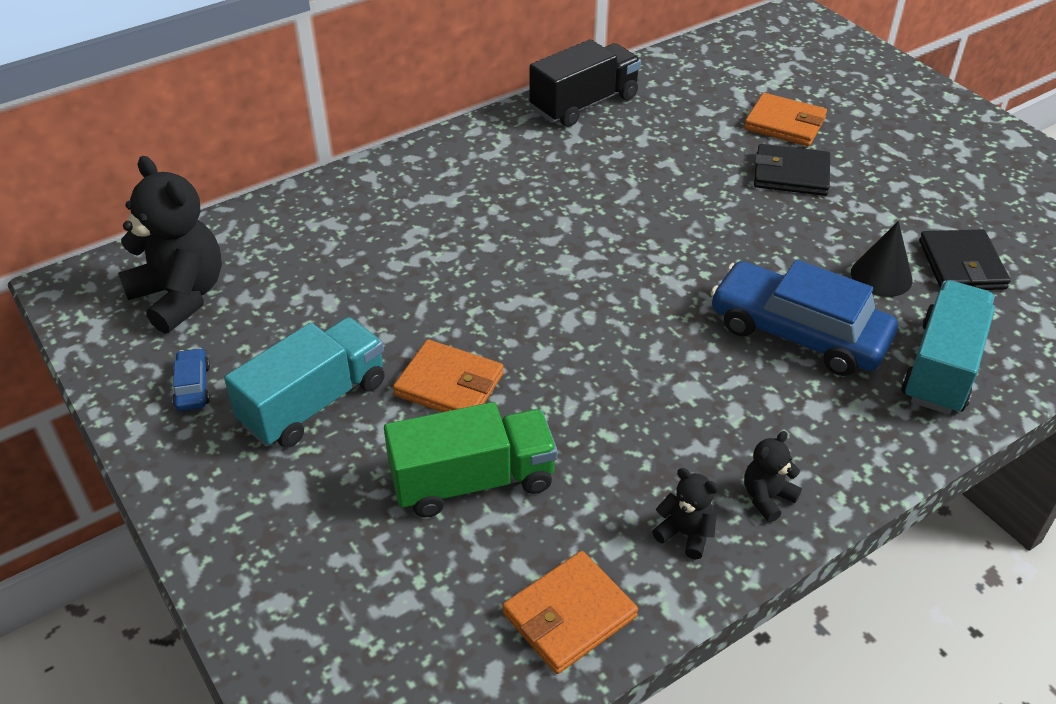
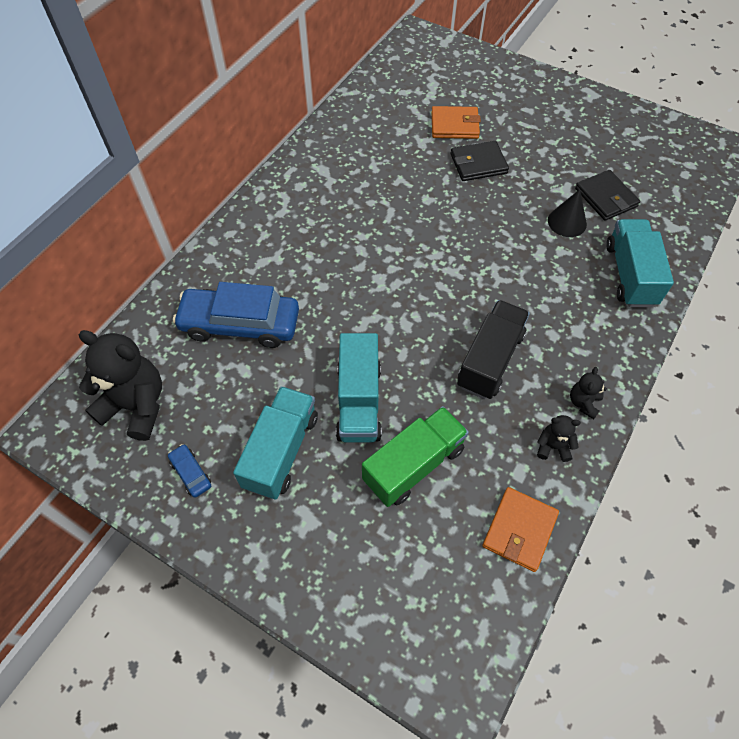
camera: 25 degrees left, 15 degrees up
orange wallet [393,340,504,412] -> turquoise truck [336,333,382,443]
black truck [530,39,641,127] -> black truck moved to [457,300,530,399]
blue car [710,260,898,376] -> blue car moved to [173,282,299,348]

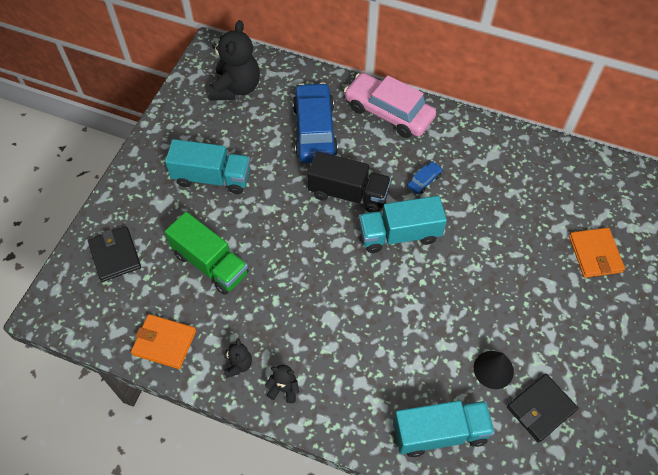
camera: 80 degrees right, 0 degrees up
blue car [168,444,211,498] -> blue car moved to [407,161,443,194]
turquoise truck [336,333,382,443] -> turquoise truck moved to [359,196,447,253]
black wallet [451,141,509,181] -> black wallet moved to [88,226,141,282]
black truck [457,300,530,399] -> black truck moved to [307,151,391,213]
none -> pink car [344,73,436,138]

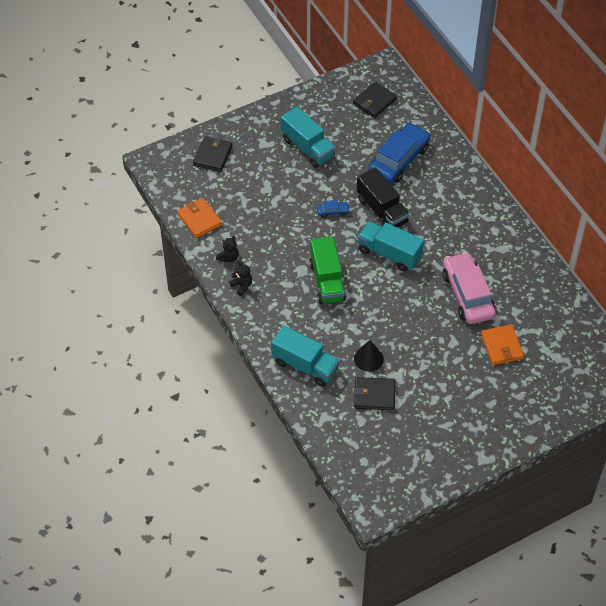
camera: 40 degrees right, 5 degrees down
green truck [165,212,249,295] -> green truck moved to [310,236,346,304]
black teddy bear [208,20,260,100] -> black wallet [353,82,397,118]
pink car [344,73,436,138] -> pink car moved to [442,252,496,324]
blue car [407,161,443,194] -> blue car moved to [317,200,350,218]
orange wallet [569,228,625,278] -> orange wallet turned 45 degrees counterclockwise [481,325,524,365]

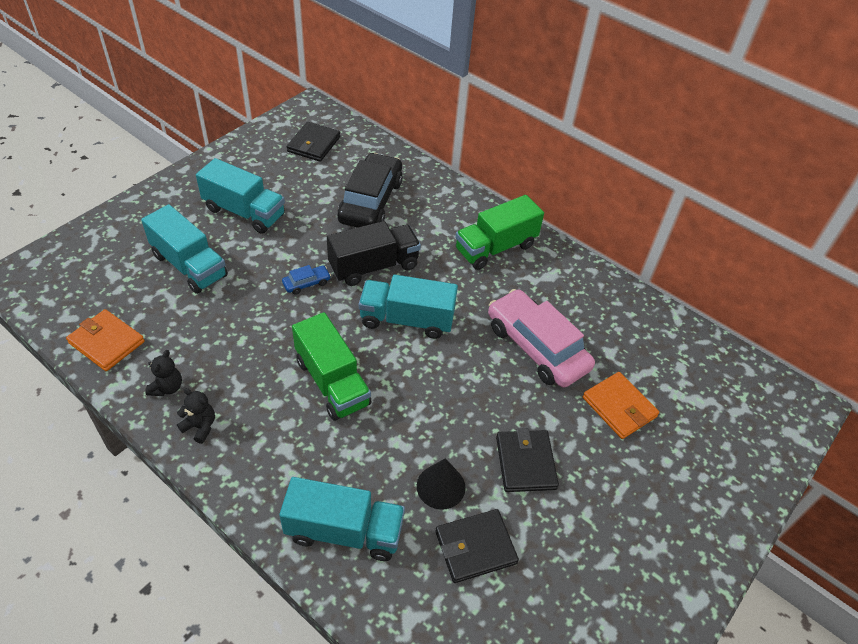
camera: 25 degrees left, 5 degrees down
black wallet [193,136,232,172] -> black wallet moved to [496,428,559,492]
black truck [357,167,410,228] -> black truck turned 60 degrees counterclockwise [327,221,421,286]
blue car [369,123,431,184] -> black car [338,153,403,228]
none -> turquoise truck [141,204,228,294]
none -> green truck [455,195,544,270]

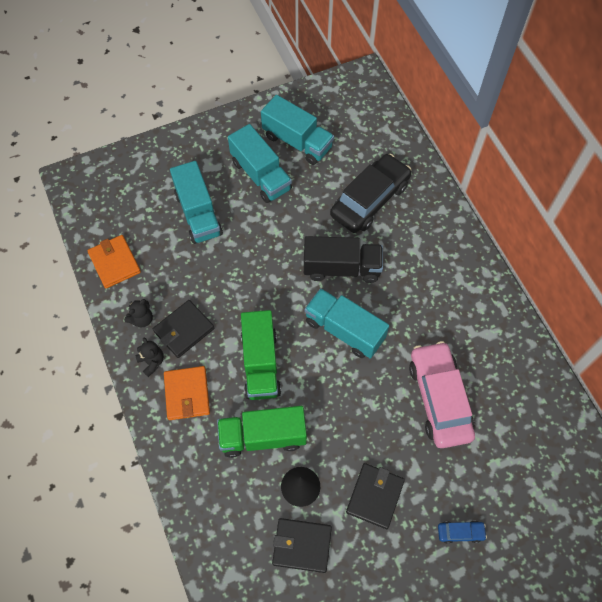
camera: 30 degrees right, 15 degrees up
turquoise truck [279,477,405,561] -> turquoise truck moved to [261,95,334,165]
blue car [282,265,331,295] -> blue car moved to [438,521,487,544]
black wallet [287,122,340,162] -> black wallet moved to [153,300,214,358]
green truck [455,195,544,270] -> green truck moved to [217,406,307,458]
orange wallet [583,372,659,439] -> orange wallet moved to [164,366,210,420]

